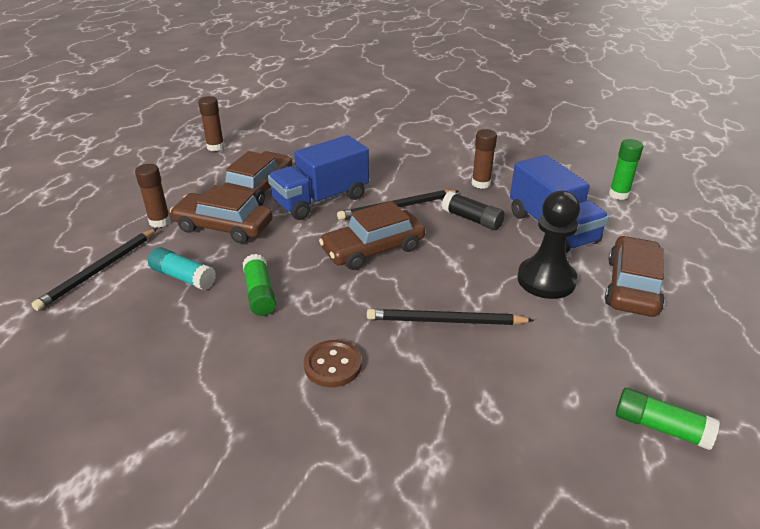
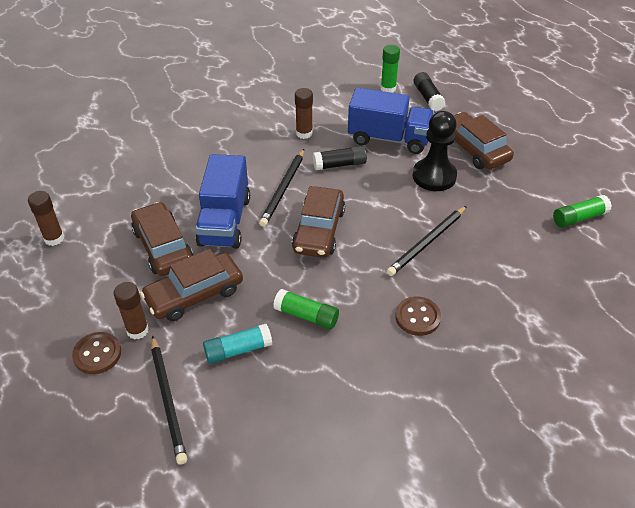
camera: 50 degrees left, 10 degrees up
none -> brown button [72,332,121,374]
none -> black glue stick [413,72,446,111]

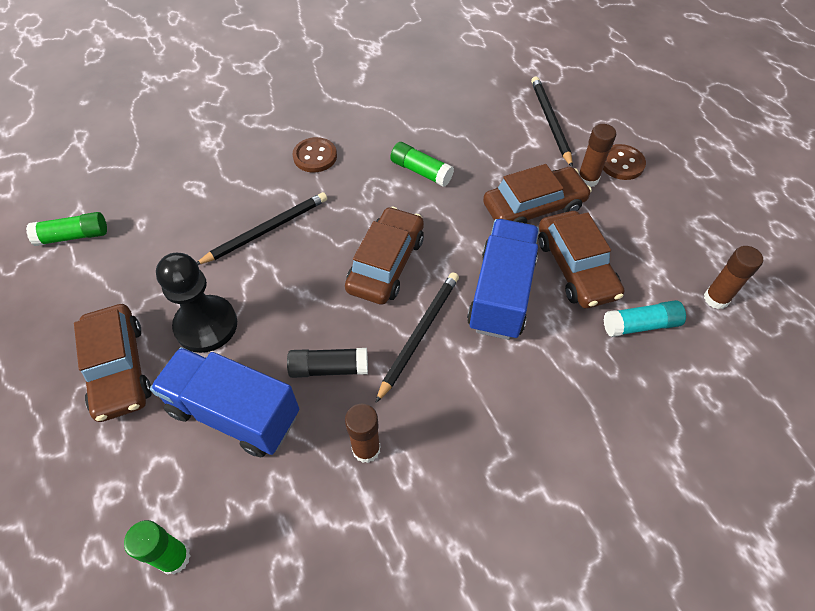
camera: 170 degrees left, 10 degrees up
turquoise glue stick [203,324,272,364] -> turquoise glue stick moved to [604,300,686,337]
black glue stick [413,72,446,111] -> none

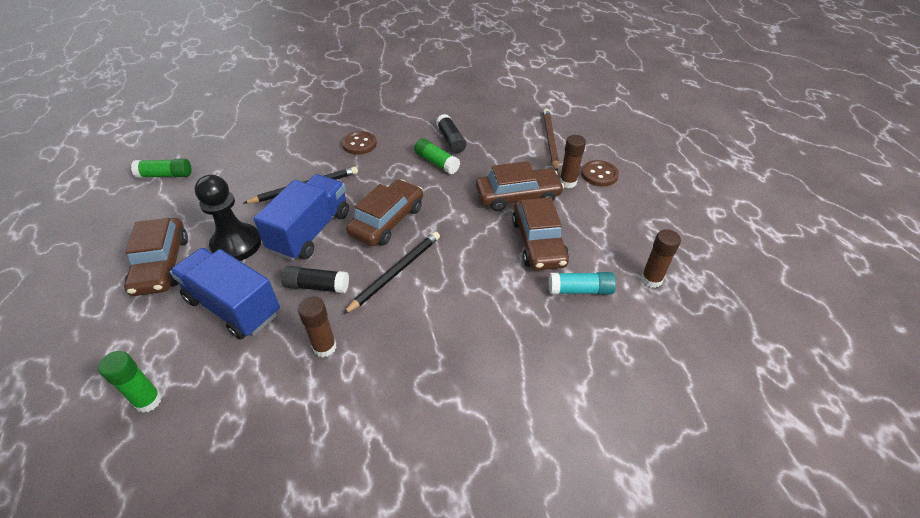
camera: 10 degrees right, 10 degrees down
blue truck [467,219,539,340] -> blue truck moved to [253,174,349,261]
black pencil [531,76,573,167] -> brown pencil [543,108,559,171]
none -> black glue stick [436,114,466,153]

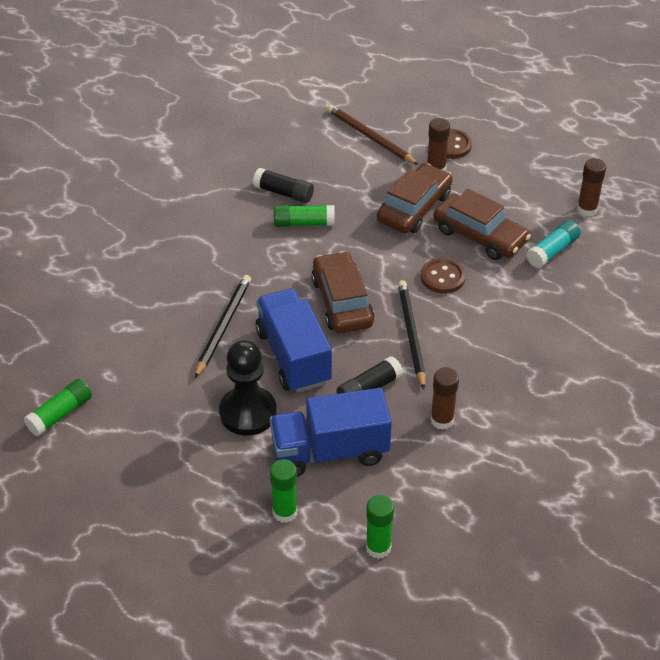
camera: 45 degrees left, 0 degrees up
brown car [124,218,188,296] -> none
brown button [342,131,377,155] -> brown button moved to [421,258,466,293]
none -> green glue stick [270,459,297,523]

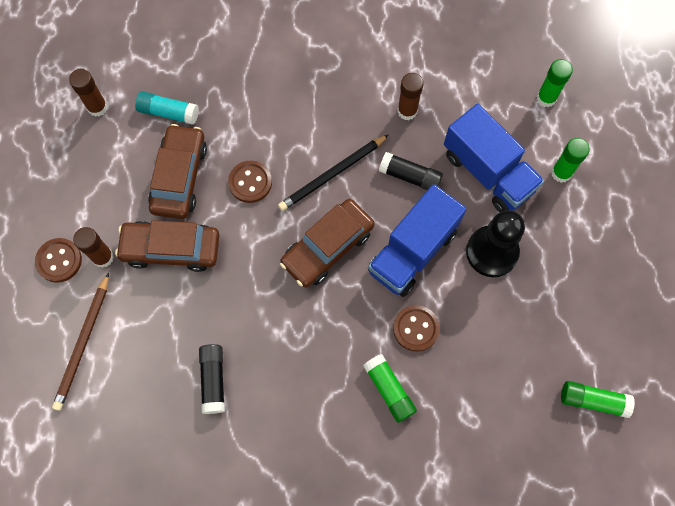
camera: 120 degrees left, 25 degrees up
black pencil [195,275,251,378] -> brown button [393,305,440,352]
green glue stick [274,205,335,227] -> green glue stick moved to [363,354,417,423]

